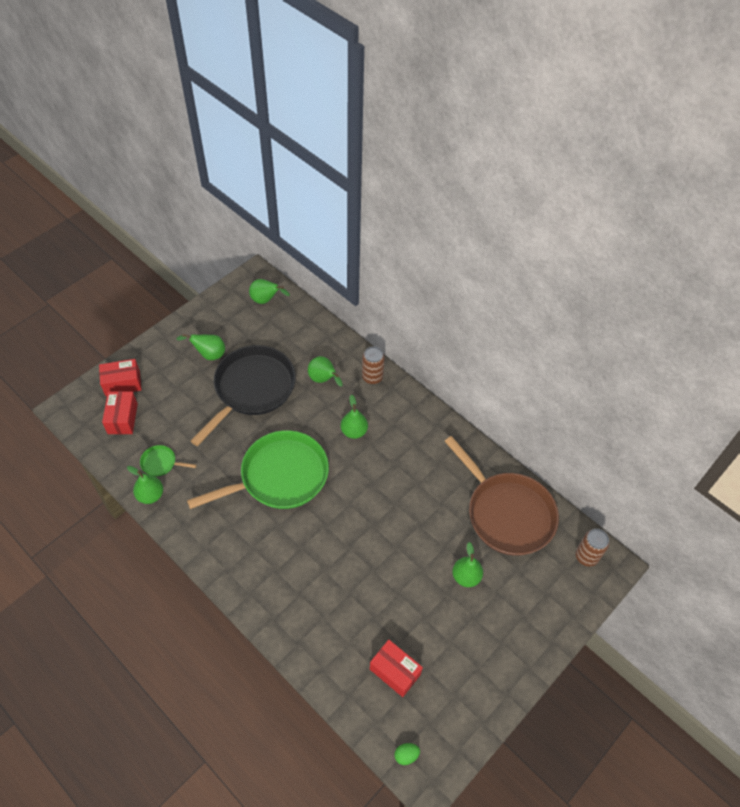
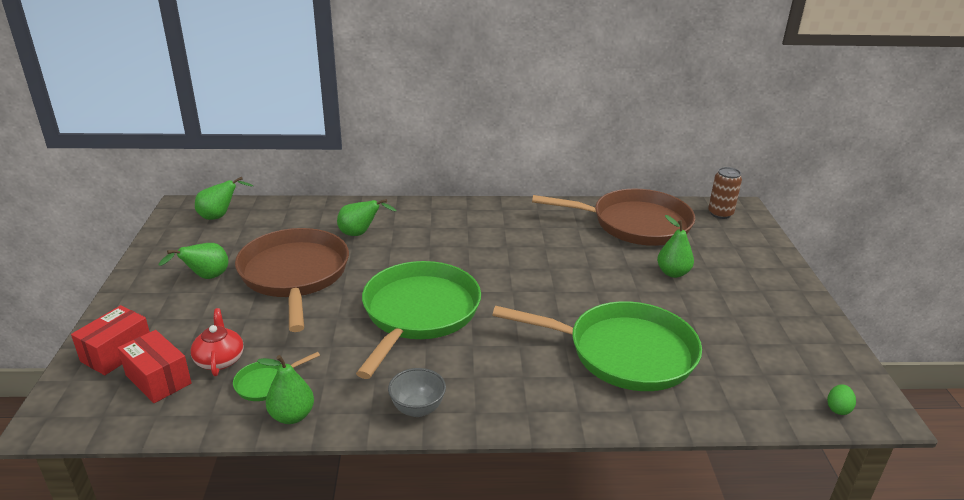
camera: 45 degrees left, 25 degrees down
black pan [191,345,296,446] -> brown pan [235,228,349,332]
green pear [341,394,368,439] -> none
brown can [362,346,385,384] -> none
red box [370,640,423,697] -> none
none -> red teapot [191,308,244,376]
none -> grey bowl [388,368,446,417]
none -> green pan [492,301,702,391]

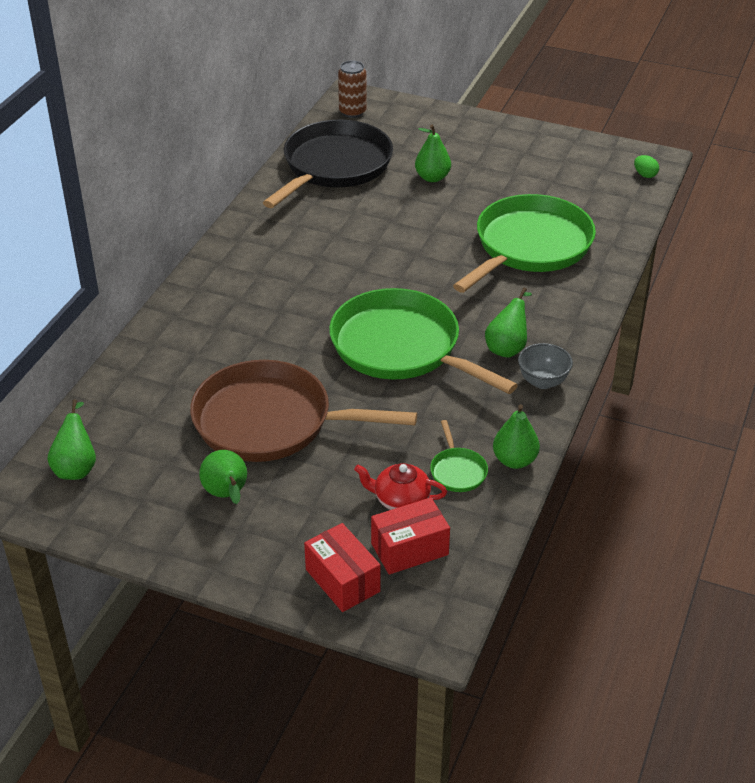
camera: 65 degrees left, 10 degrees up
green pear [337,199,396,236] -> green pear moved to [485,287,532,358]
brown pan [532,189,695,246] -> black pan [263,120,393,208]

